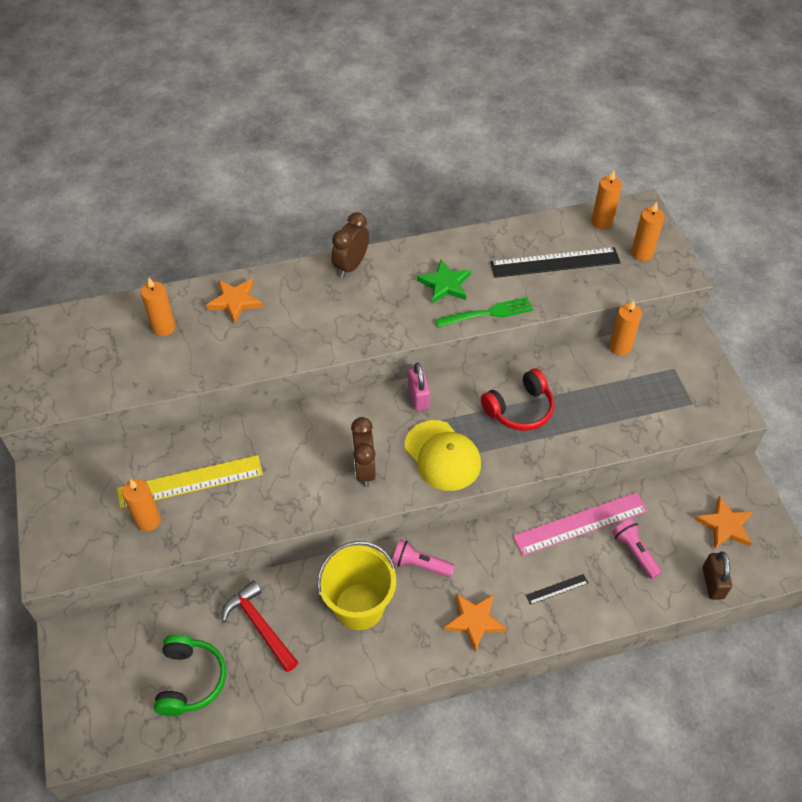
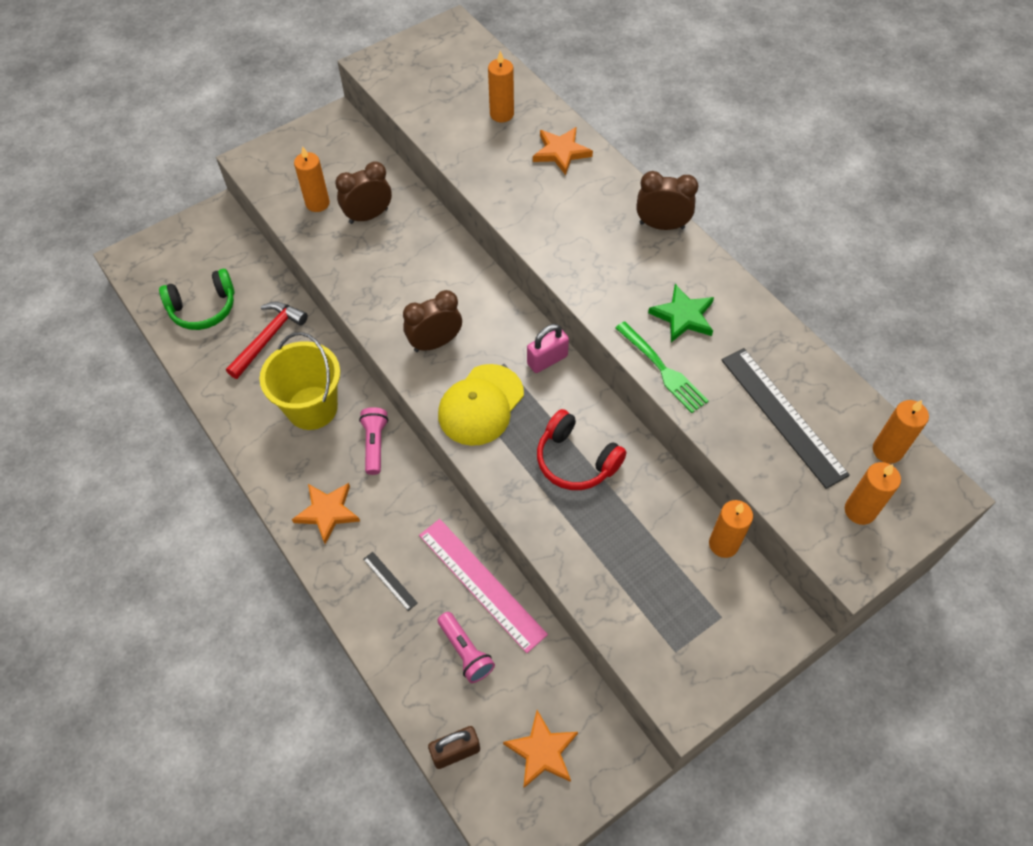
camera: 70 degrees right, 5 degrees up
yellow ruler [117,455,263,509] -> brown clock [335,161,392,224]
pink flashlight [612,519,662,579] -> pink flashlight turned 105 degrees clockwise [438,612,495,683]

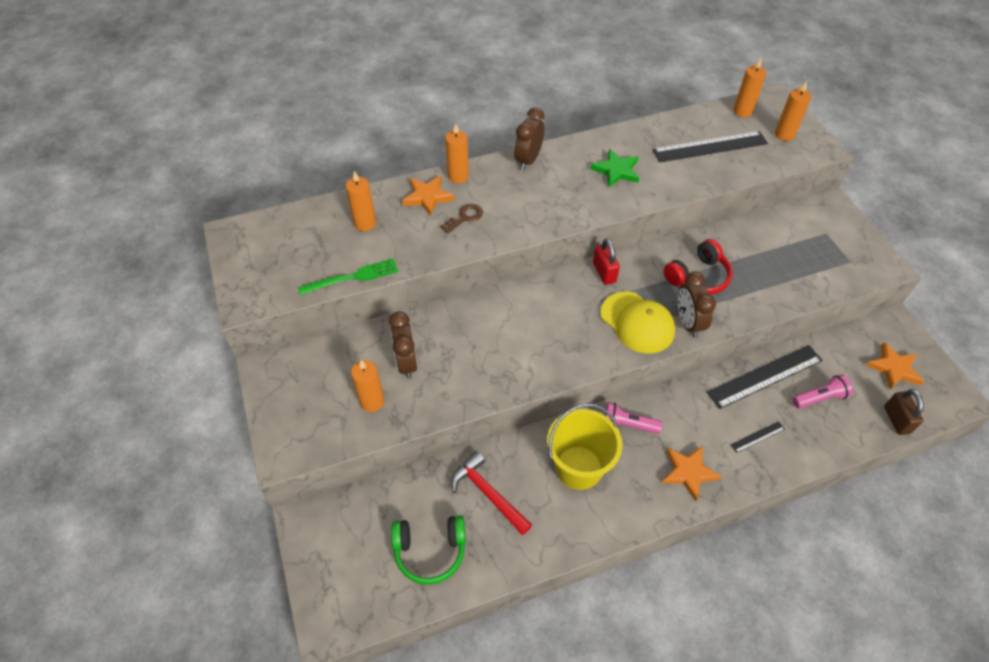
camera: 75 degrees left, 5 degrees down
green headphones [159,269,234,330] -> green headphones turned 90 degrees clockwise [391,516,466,585]
brown clock [403,290,462,352] -> brown clock moved to [678,271,716,338]
pink ruler [419,519,548,653] -> black ruler [707,345,823,409]
pink padlock [527,324,569,373] -> red padlock [593,239,620,285]
green fork [615,321,709,413] -> green fork moved to [298,258,399,295]
orange candle [709,500,753,558] -> orange candle moved to [445,123,469,183]
none -> brown key [440,204,483,234]

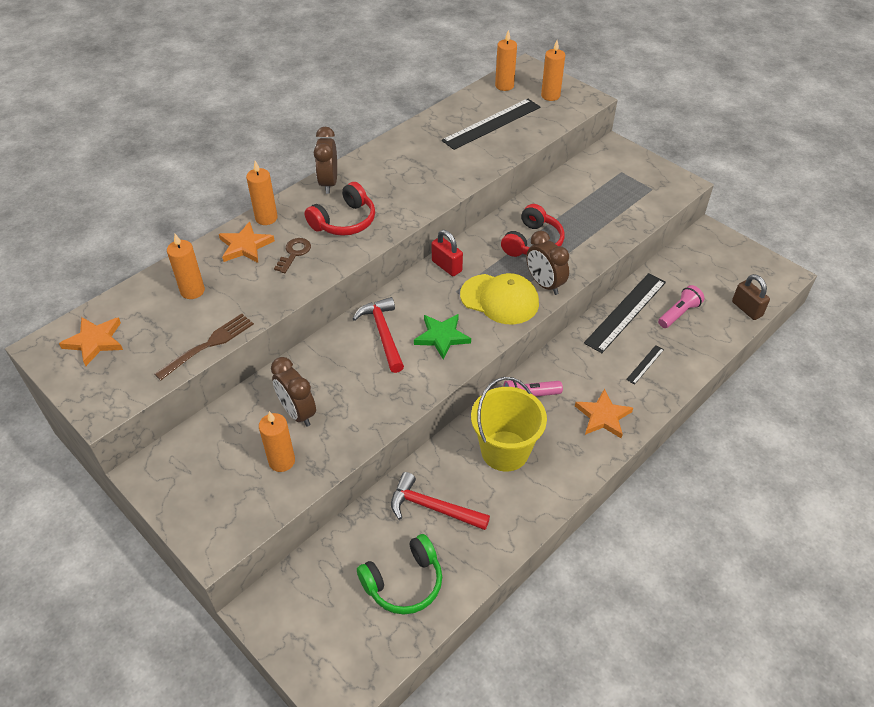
camera: 25 degrees left, 5 degrees down
green fork [298,258,399,295] -> brown fork [154,314,254,380]
green star [591,149,639,187] -> green star moved to [414,314,471,360]
orange star [866,342,924,389] -> orange star moved to [59,317,123,366]
none -> red headphones [305,182,375,236]
none -> red hammer [353,297,404,373]

